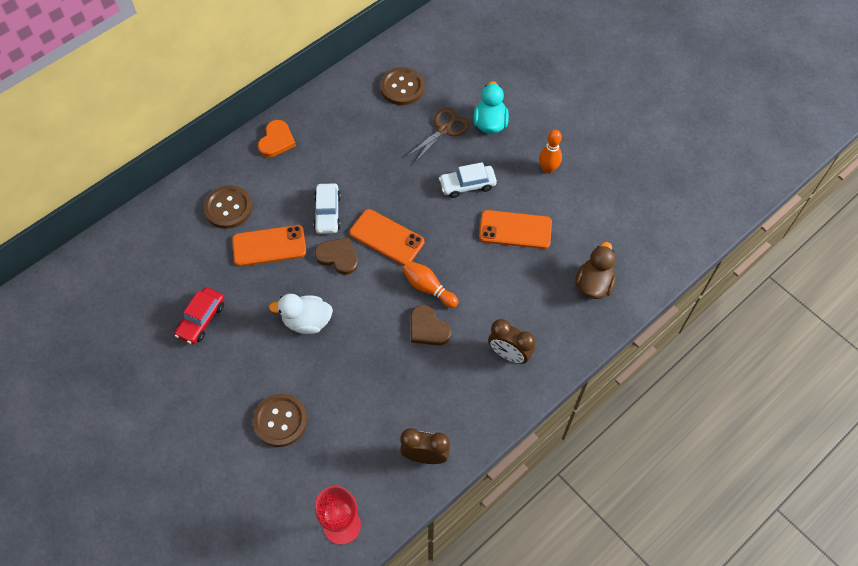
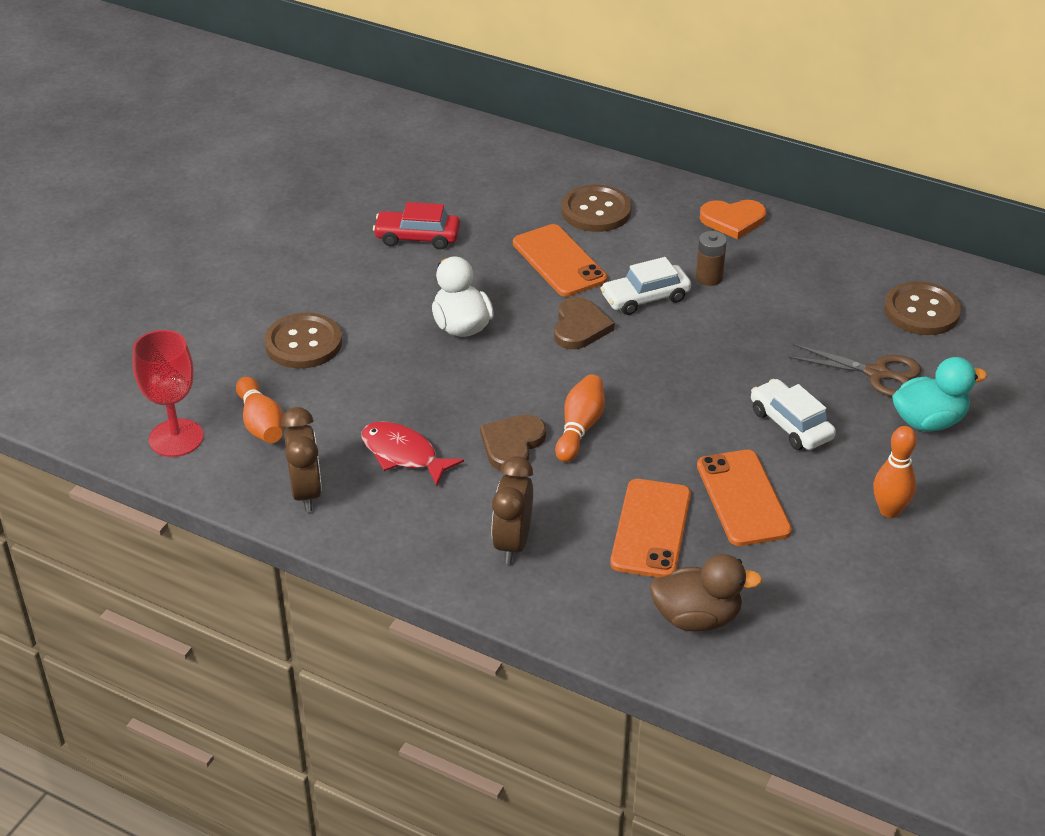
camera: 70 degrees right, 20 degrees down
orange phone [349,209,424,266] -> orange phone moved to [610,479,691,578]
none -> orange bowling pin [236,377,283,443]
none -> red fish [361,421,464,487]
none -> brown battery [696,231,727,286]

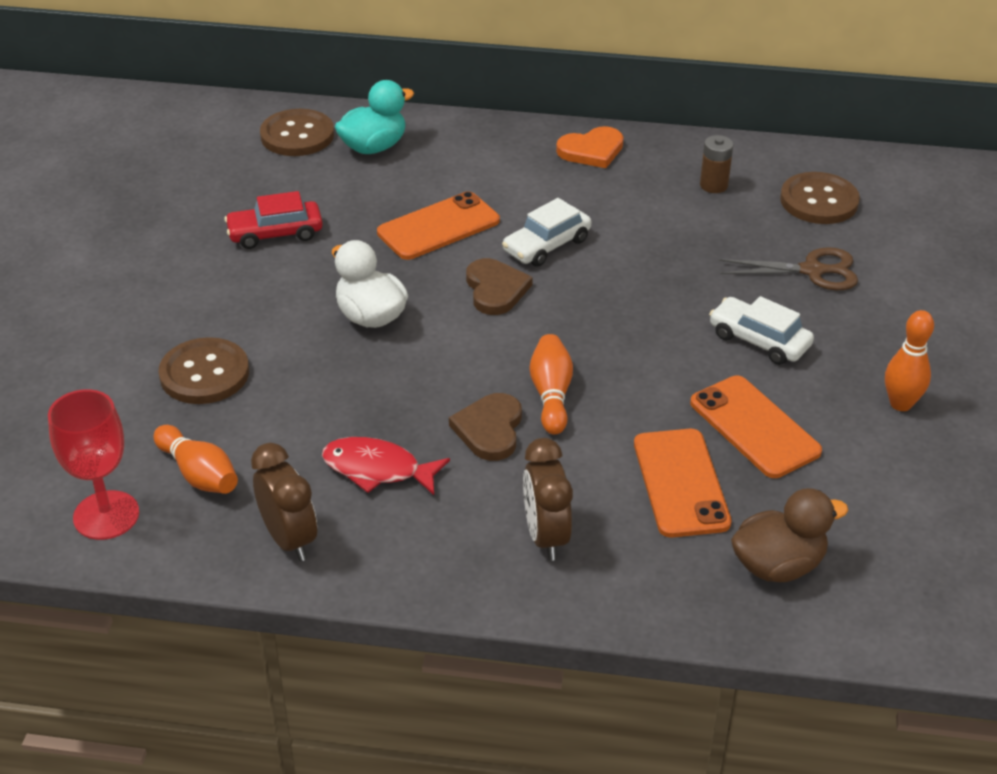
camera: 20 degrees left, 0 degrees up
orange phone [513,224,607,297] -> orange phone turned 75 degrees counterclockwise [377,191,500,260]
brown button [561,185,632,232] -> brown button moved to [260,109,334,156]
brown battery [696,231,727,286] -> brown battery moved to [700,135,733,193]
turquoise duck [892,357,987,432] -> turquoise duck moved to [335,80,414,154]

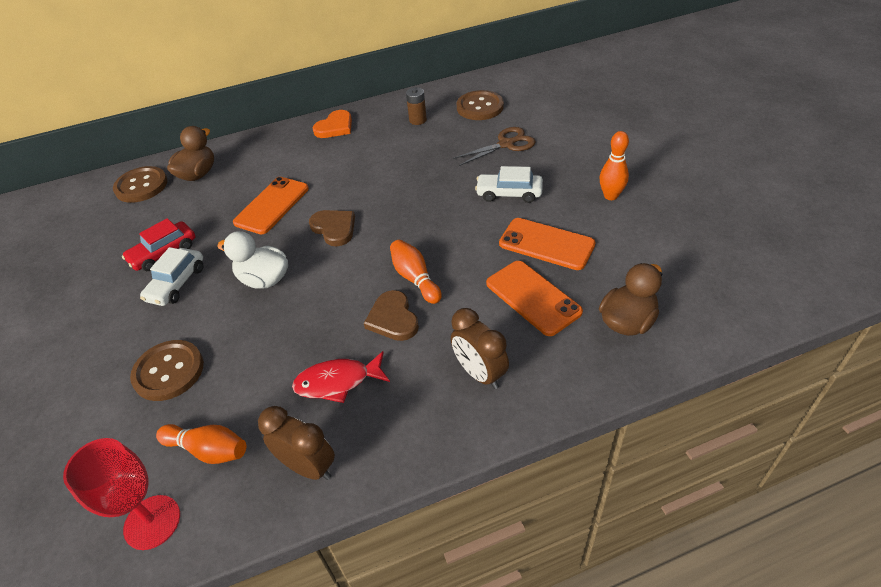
camera: 25 degrees left, 5 degrees up
turquoise duck [335,80,414,154] -> brown duck [167,126,214,181]
white car [502,198,591,267] -> white car moved to [140,247,203,306]

